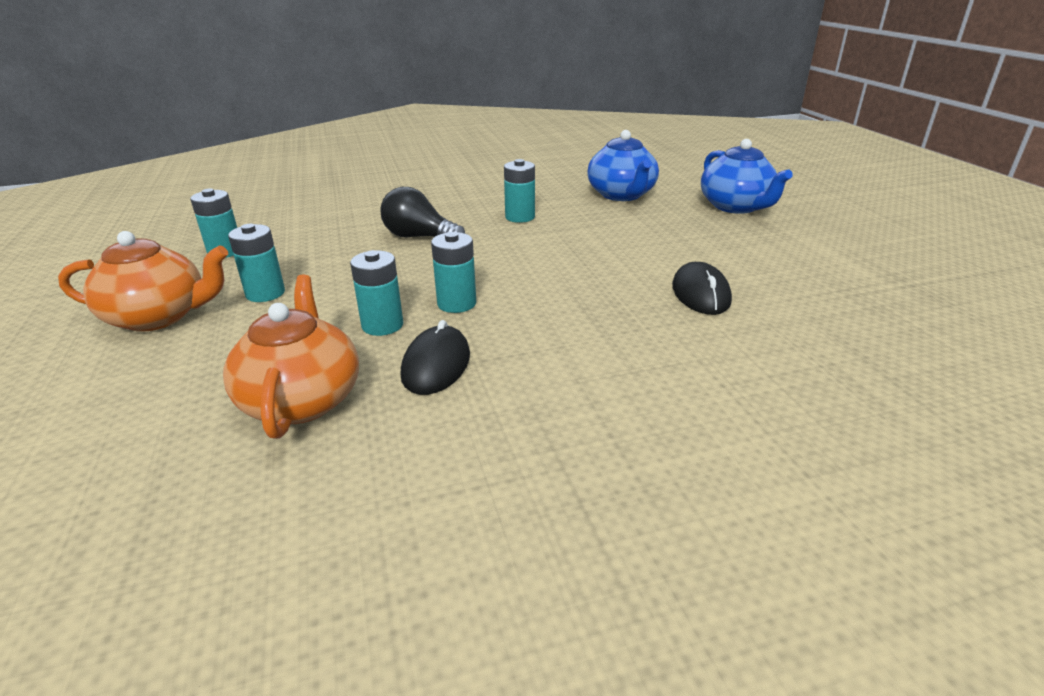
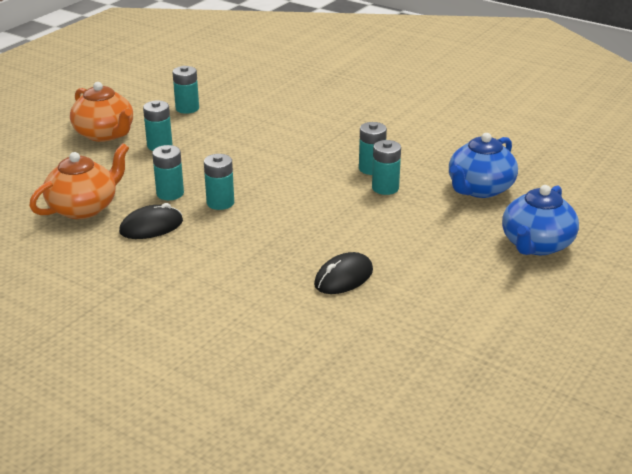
camera: 50 degrees right, 0 degrees up
black light bulb [380,187,465,238] -> none
none -> turquoise battery [372,140,401,195]

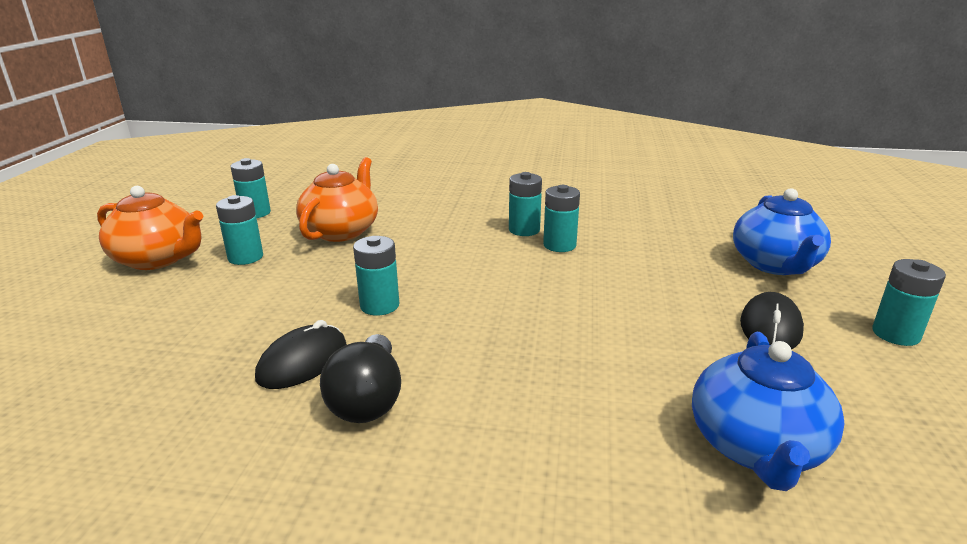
camera: 25 degrees left, 5 degrees down
orange teapot [29,143,129,219] -> orange teapot moved to [296,157,378,242]
turquoise battery [152,145,184,200] -> turquoise battery moved to [872,259,946,346]
black mouse [314,252,373,294] -> black mouse moved to [740,292,804,349]
blue teapot [449,133,518,198] -> blue teapot moved to [692,331,845,491]
none -> black light bulb [320,334,401,423]

